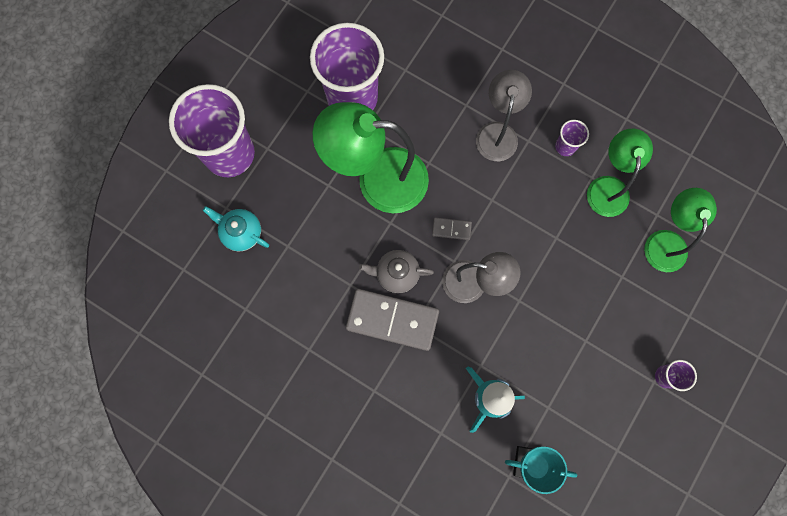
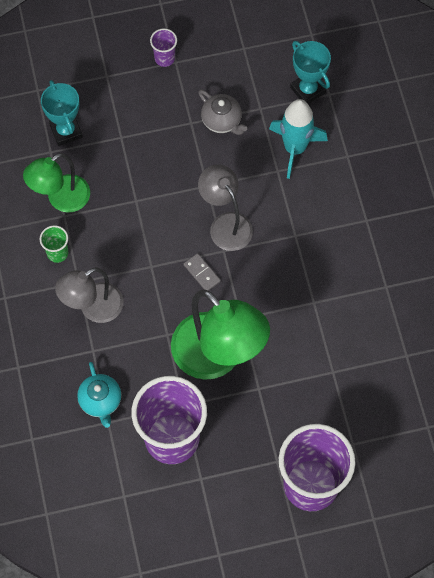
camera: 135 degrees left, 10 degrees down
turquoise teapot [203,206,269,251] -> turquoise teapot moved to [77,362,121,428]
grey domino [346,289,439,351] -> none
grey teapot [359,250,434,293] -> grey teapot moved to [198,89,247,135]
purple cup [555,120,589,156] -> green cup [40,225,68,263]
green lamp [644,188,717,272] -> turquoise trophy [41,80,83,146]

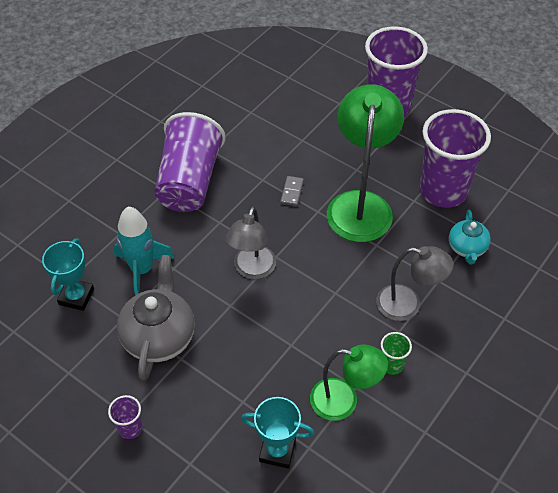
camera: 130 degrees left, 15 degrees down
turquoise trophy [41,80,83,146] -> turquoise trophy turned 75 degrees clockwise [241,397,314,468]
turquoise teapot [77,362,121,428] -> turquoise teapot turned 150 degrees clockwise [449,210,491,264]
grey domino [184,253,221,291] -> grey domino moved to [280,176,304,206]
grey teapot [198,89,247,135] -> grey teapot [117,255,195,381], size x1.71
none -> purple cup [154,112,226,212]

